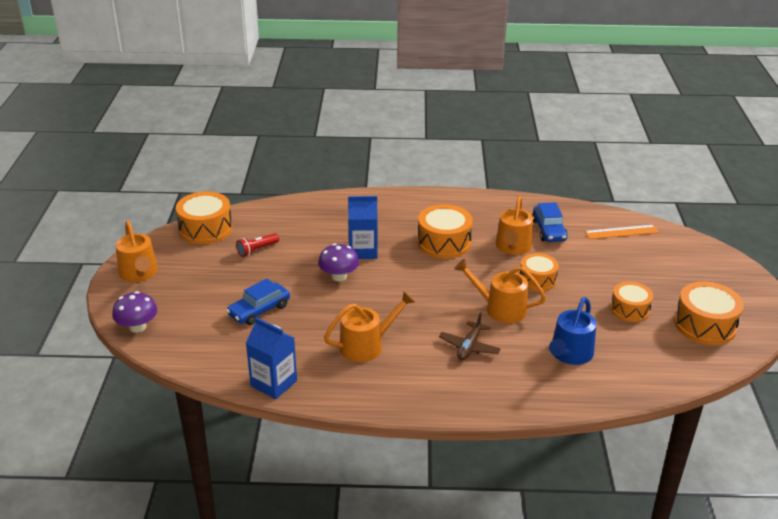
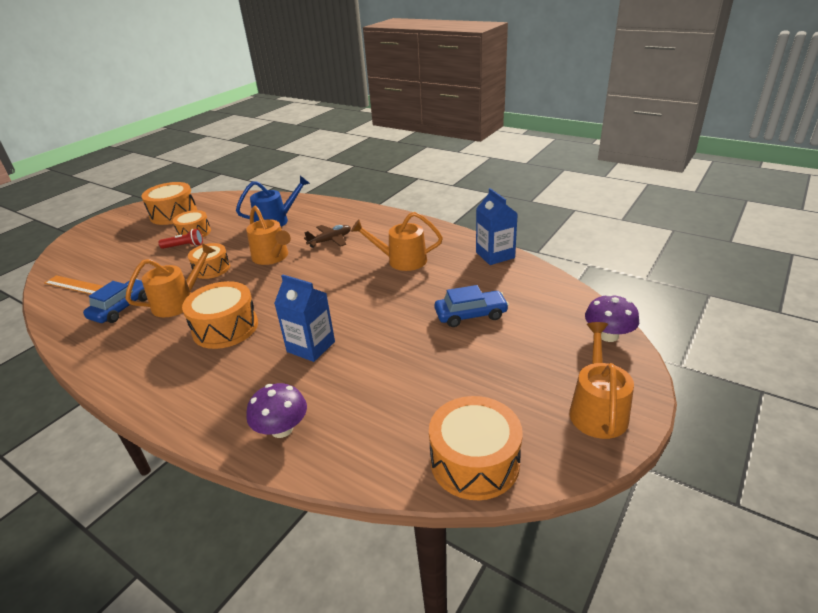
camera: 145 degrees left, 0 degrees up
red flashlight [236,233,279,257] -> red flashlight moved to [159,229,203,249]
purple mushroom [318,243,359,281] -> purple mushroom moved to [247,383,307,438]

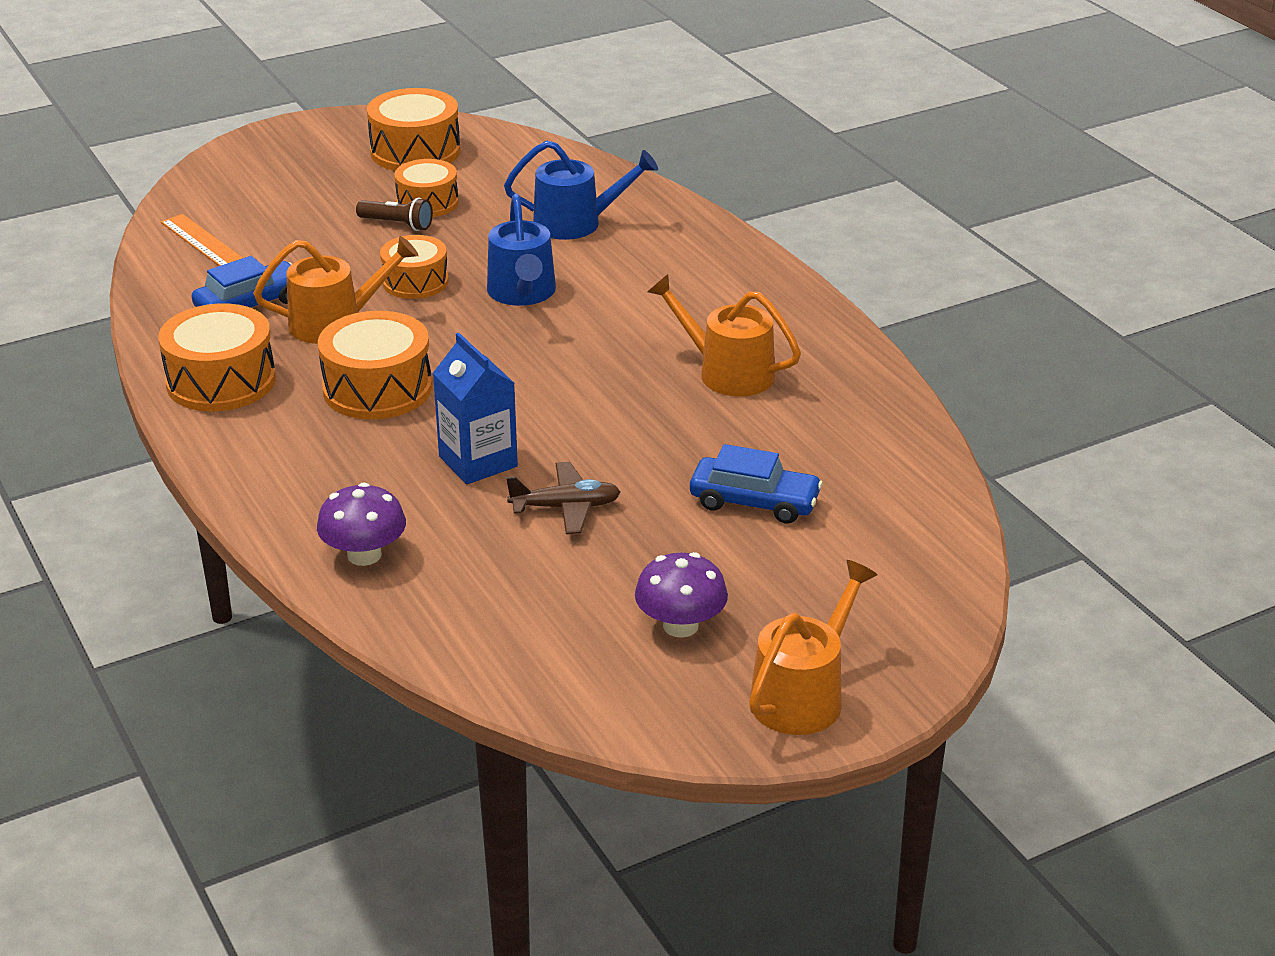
camera: 25 degrees right, 0 degrees up
red flashlight [159,229,203,249] -> brown flashlight [356,198,433,231]
orange watering can [246,206,291,265] -> blue watering can [487,194,556,306]
brown plane [304,225,351,248] -> brown plane moved to [506,462,620,534]
orange drum [429,396,523,500] -> orange drum moved to [158,304,276,411]
blue carton [476,188,518,265] -> none
purple mushroom [585,294,639,342] -> purple mushroom moved to [635,552,728,638]

